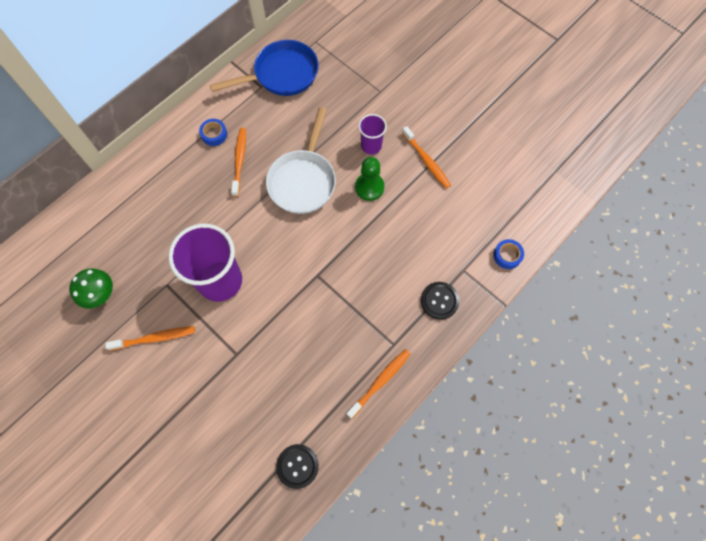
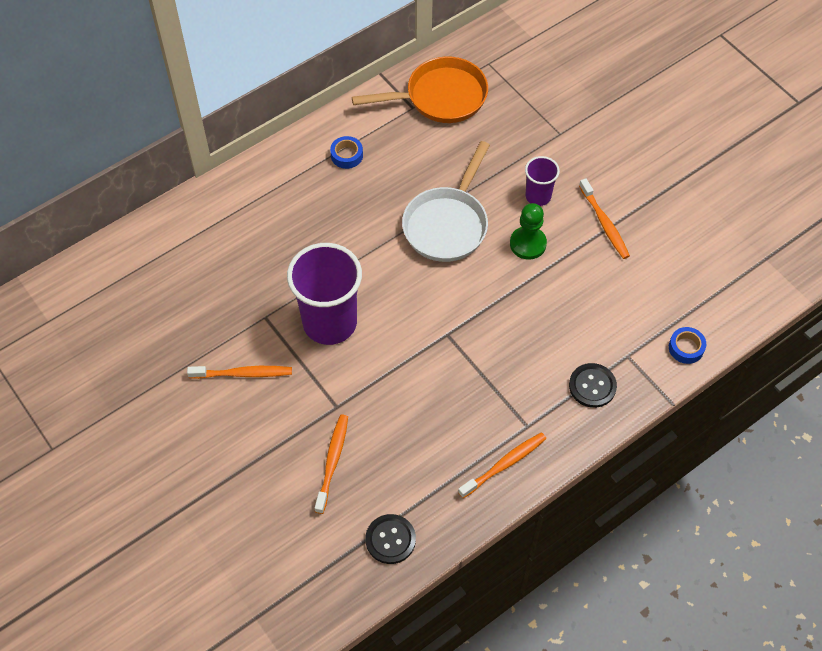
camera: 10 degrees right, 10 degrees down
green mushroom [69,269,113,309] -> none
blue pan [210,40,319,96] -> orange pan [352,56,488,123]
orange toothbrush [231,128,246,197] -> orange toothbrush moved to [315,415,348,514]

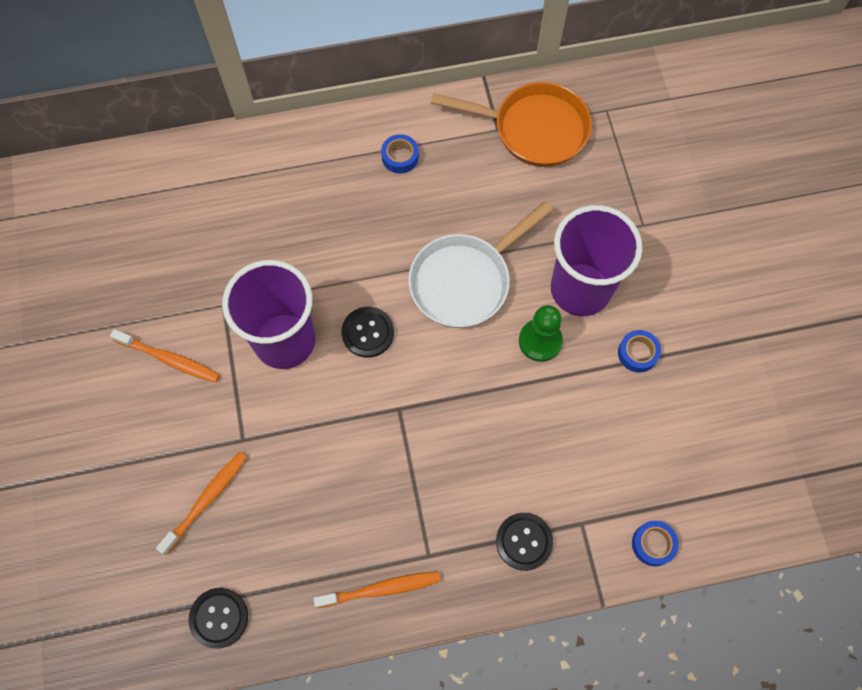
camera: 25 degrees right, 10 degrees up
purple cup [525,156,560,206] -> purple cup [551,205,642,316], size x1.97
orange toothbrush [579,178,630,259] -> blue tape [618,330,661,373]
none -> black button [341,307,394,357]

